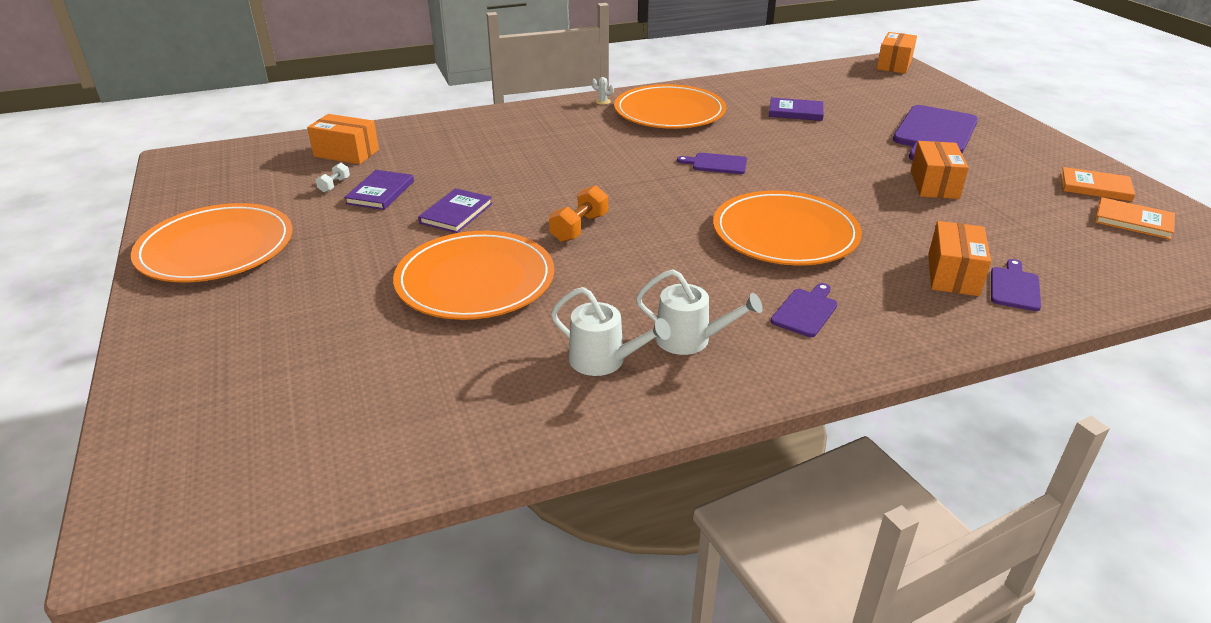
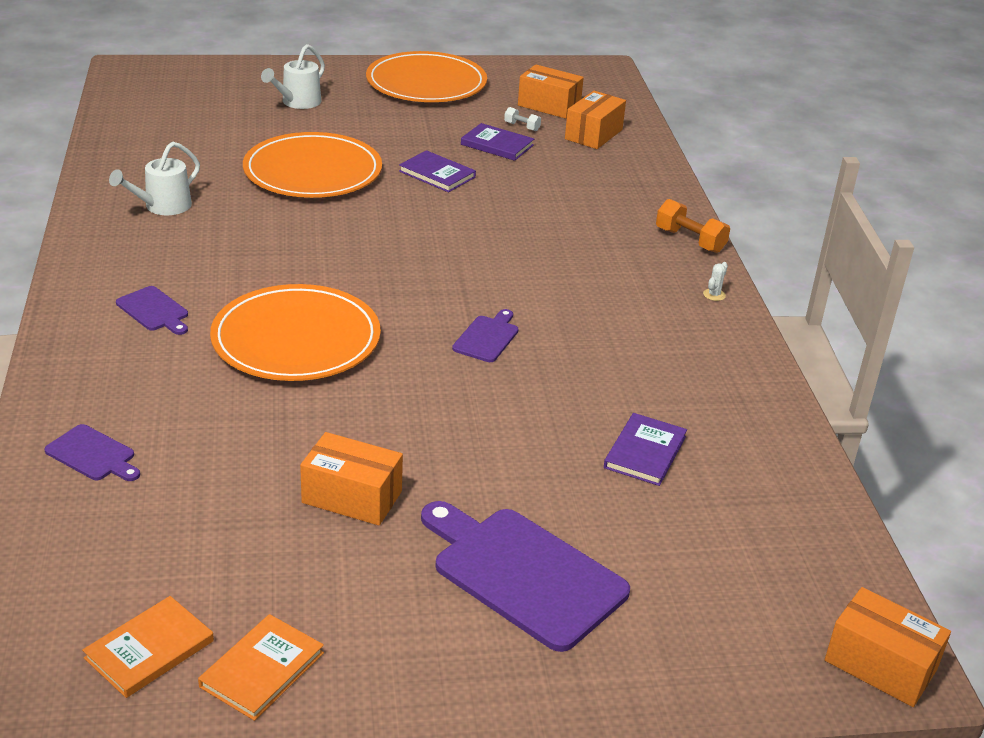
camera: 100 degrees right, 0 degrees up
orange dumbbell [549,185,608,242] -> orange dumbbell moved to [656,199,730,253]
orange plate [614,84,726,129] -> none
white watering can [636,269,763,355] -> white watering can moved to [261,44,325,109]
orange box [928,221,991,296] -> orange box moved to [518,64,584,119]

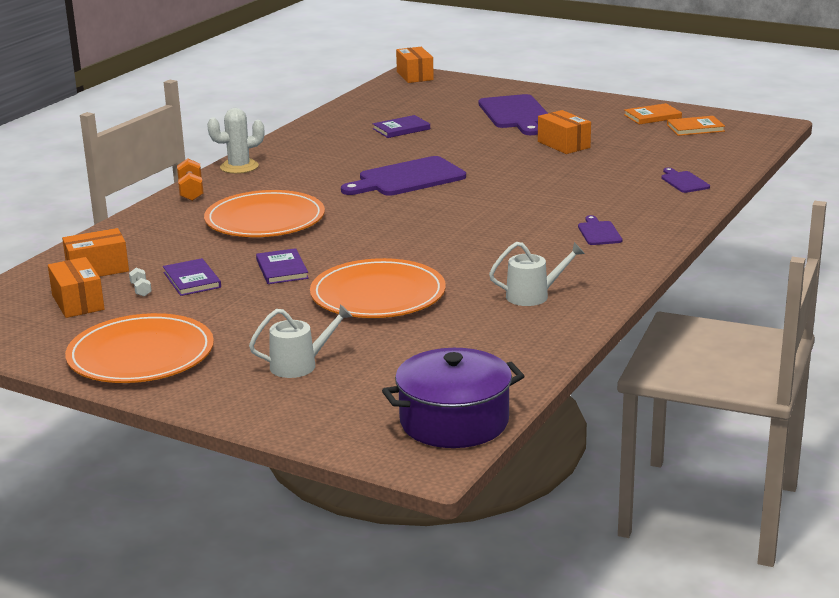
camera: 140 degrees left, 10 degrees down
orange plate [210,284,381,381] -> orange plate moved to [204,190,325,237]
purple cutting board [452,309,519,362] -> purple cutting board [341,156,466,196], size x2.03
white cactus [703,262,728,301] -> white cactus [207,108,264,174], size x2.42
none -> purple pot [382,348,524,448]

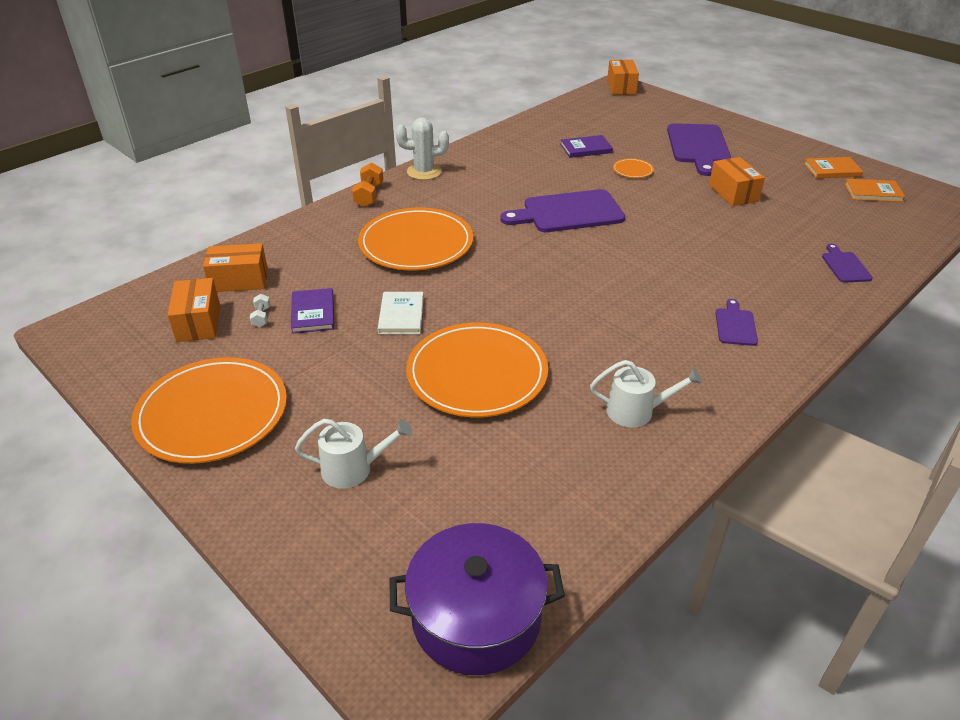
camera: 15 degrees right, 15 degrees up
purple book [256,248,309,284] -> white book [378,292,424,334]
none -> orange plate [613,158,654,178]

